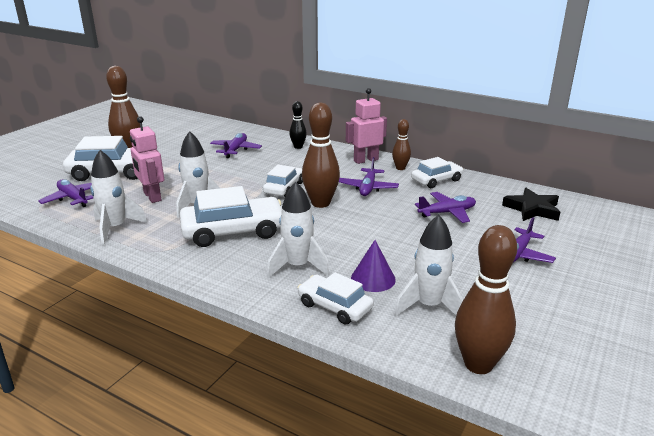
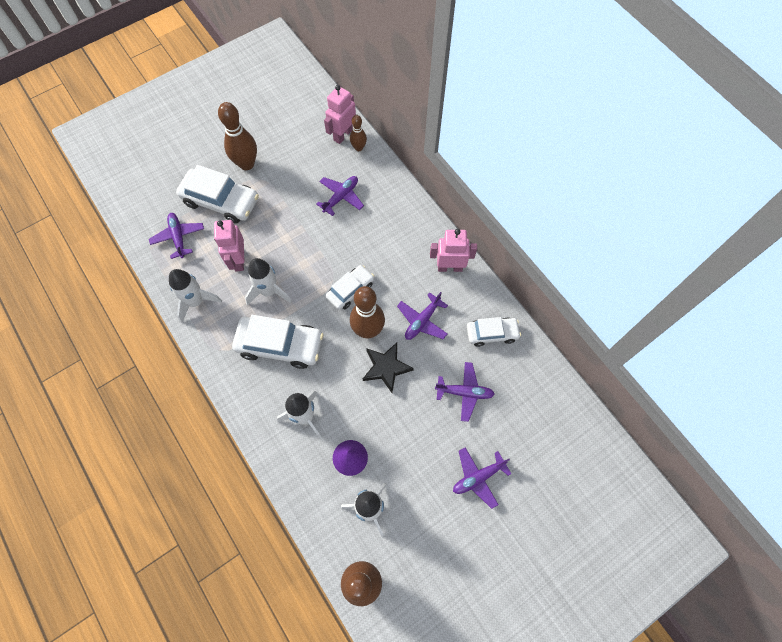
camera: 25 degrees right, 40 degrees up
black bowling pin [290,101,307,149] -> none
white car [297,272,374,325] -> none
brown bowling pin [392,119,411,170] -> brown bowling pin moved to [350,115,367,151]
black star [502,188,560,221] -> black star moved to [363,343,414,393]
none -> pink robot [324,85,356,144]

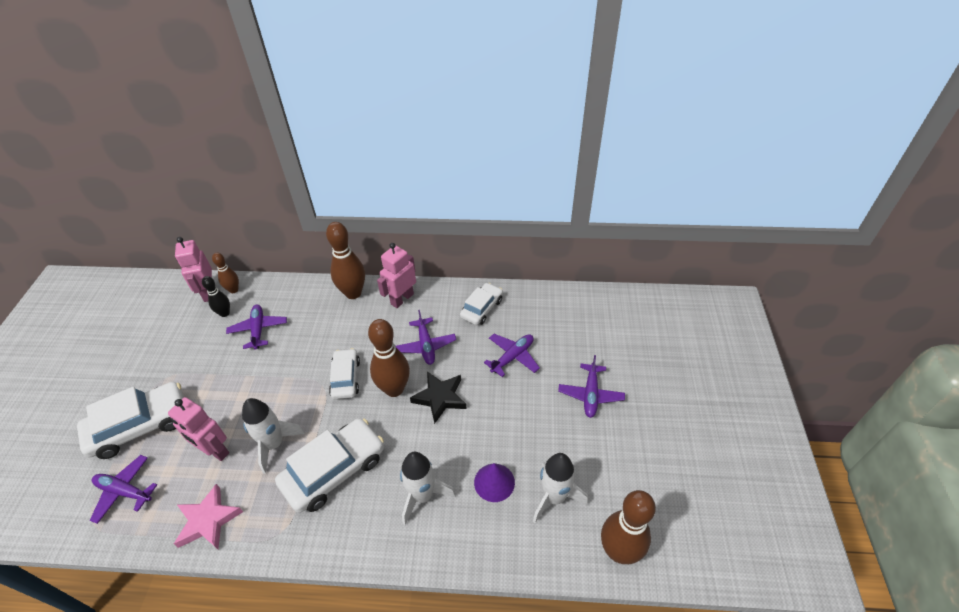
camera: 50 degrees left, 20 degrees down
white rocket [169,269,222,323] -> pink star [174,484,243,549]
brown bowling pin [218,102,257,170] -> brown bowling pin moved to [326,222,365,299]
none -> black bowling pin [202,276,230,317]

